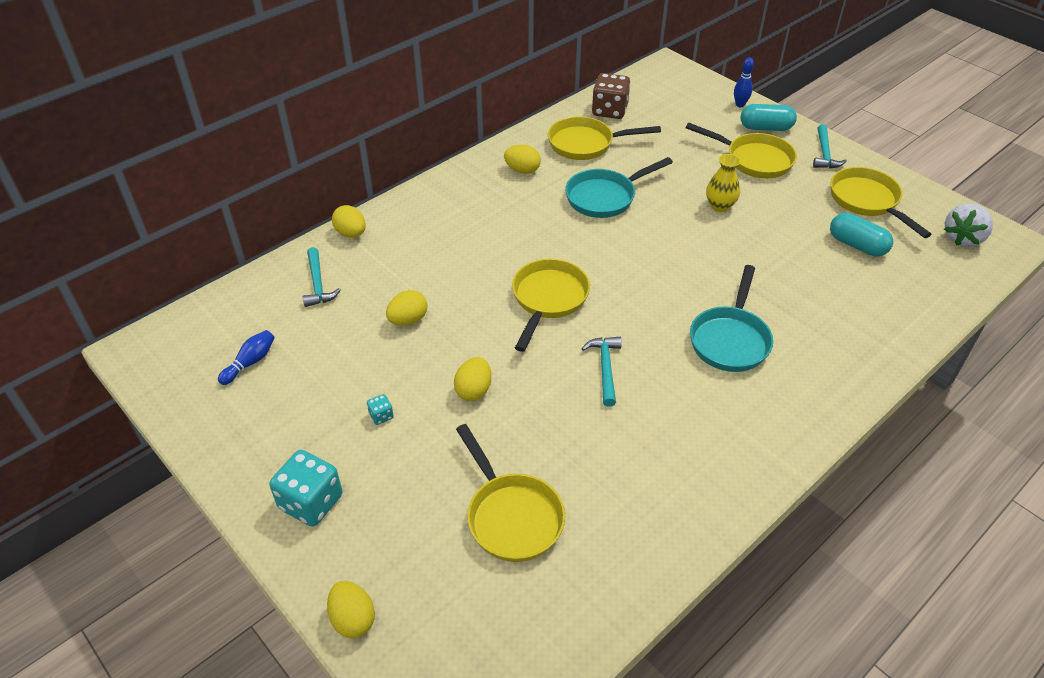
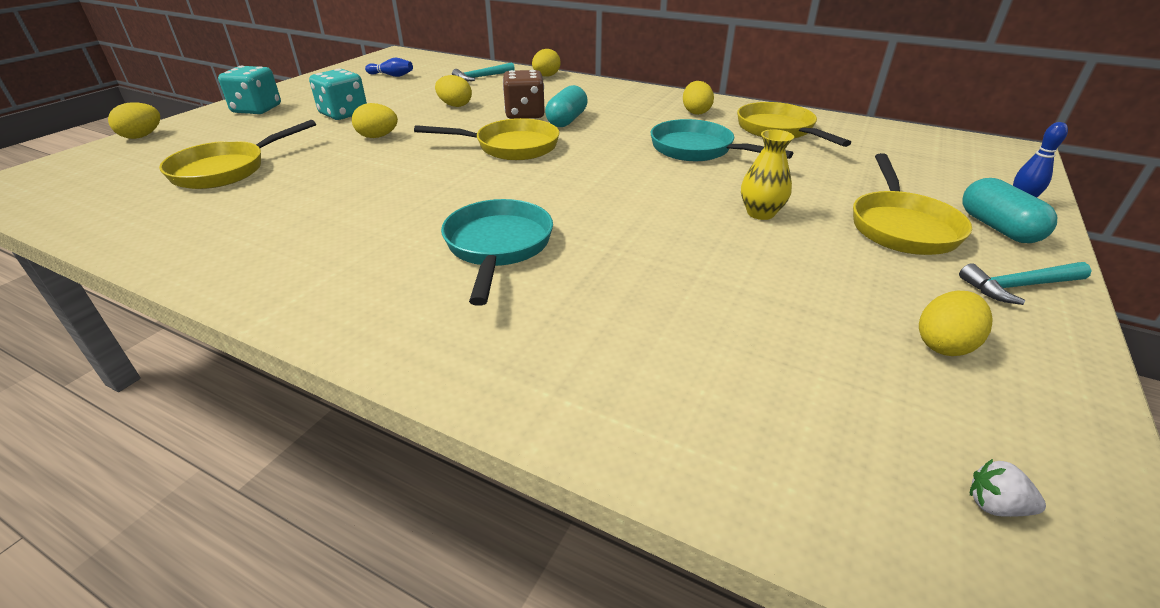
camera: 70 degrees right, 10 degrees down
turquoise dice [367,394,394,425] -> turquoise dice [309,69,367,120], size x2.24
turquoise hammer [581,337,622,407] -> none
brown dice [592,73,631,119] -> brown dice moved to [503,70,545,119]
turquoise pan [690,265,773,372] -> turquoise pan turned 90 degrees clockwise [441,199,553,306]
yellow pan [830,167,932,238] -> yellow egg [919,291,993,356]
turquoise capsule [830,213,893,257] -> turquoise capsule moved to [545,85,588,127]
white strawberry [944,203,993,247] -> white strawberry [970,459,1046,517], size x0.49

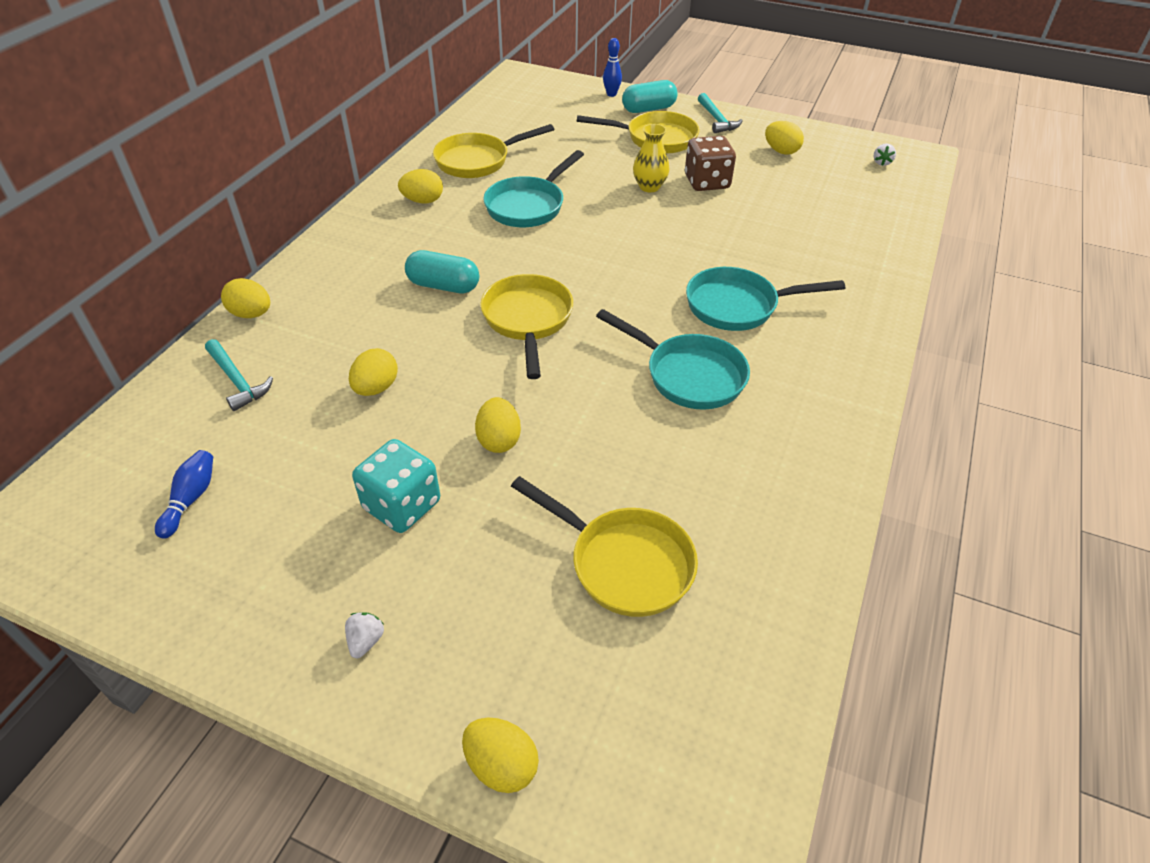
camera: 95 degrees left, 10 degrees up
turquoise dice [218,66,281,114] -> white strawberry [345,613,384,658]
brown dice [503,70,545,119] -> brown dice moved to [685,136,736,191]
none -> turquoise pan [596,309,750,410]

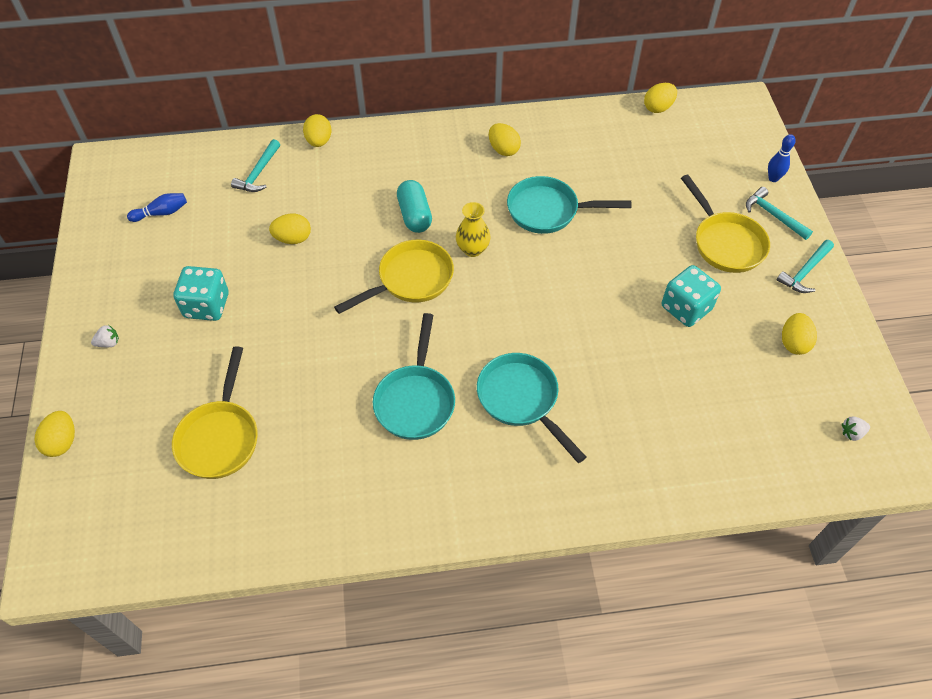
camera: 60 degrees right, 10 degrees up
yellow pan [433,124,554,178] -> none
yellow egg [475,397,521,453] -> yellow egg moved to [644,83,677,113]
turquoise capsule [622,80,677,113] -> turquoise hammer [746,187,813,240]
yellow vase [633,124,670,192] -> yellow vase moved to [456,202,491,257]
brown dice [685,136,736,191] -> turquoise dice [662,265,721,327]

